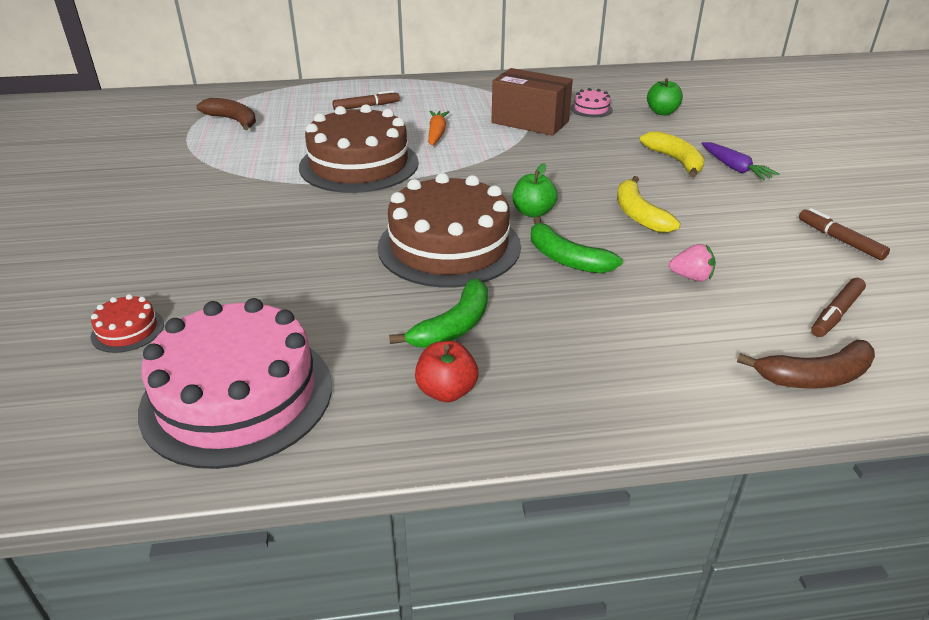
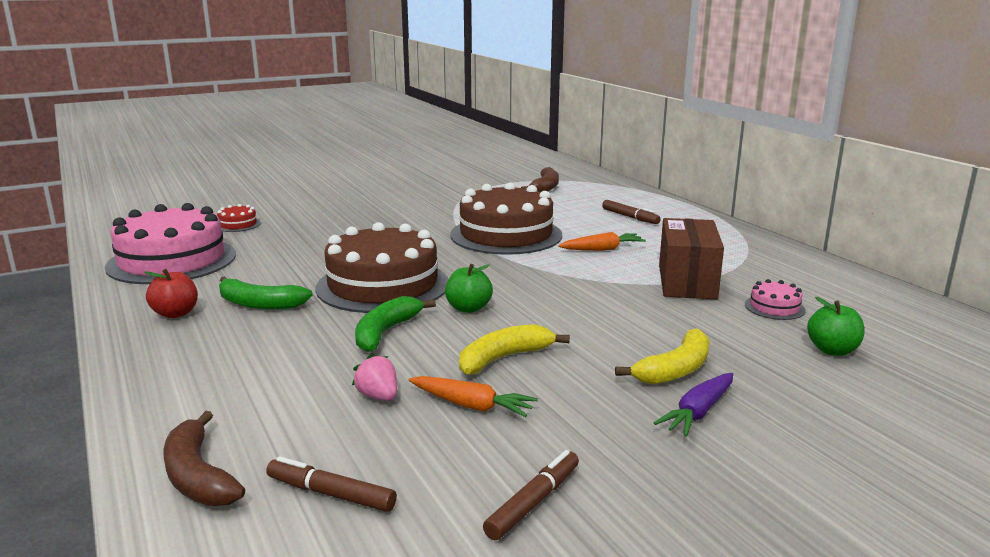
camera: 70 degrees right, 15 degrees down
pink strawberry [669,244,716,281] -> pink strawberry turned 150 degrees clockwise [352,353,397,401]
none -> orange carrot [409,376,538,417]

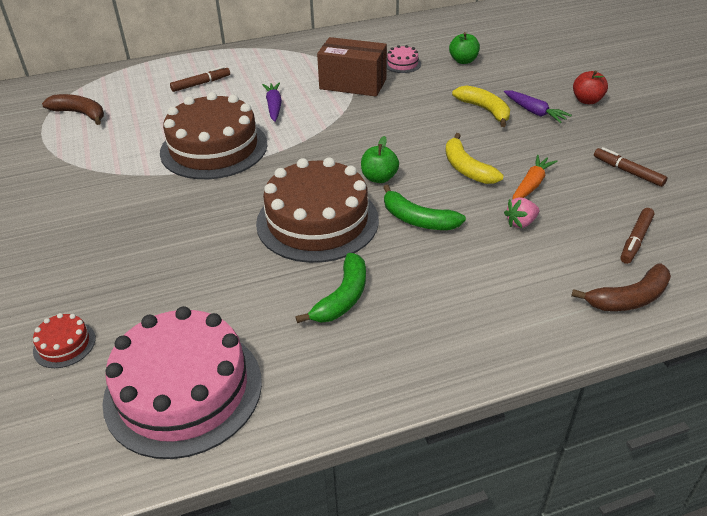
camera: 80 degrees left, 20 degrees up
red apple [144,269,198,318] -> red apple moved to [573,71,608,104]
orange carrot [558,232,646,251] -> purple carrot [262,82,282,122]

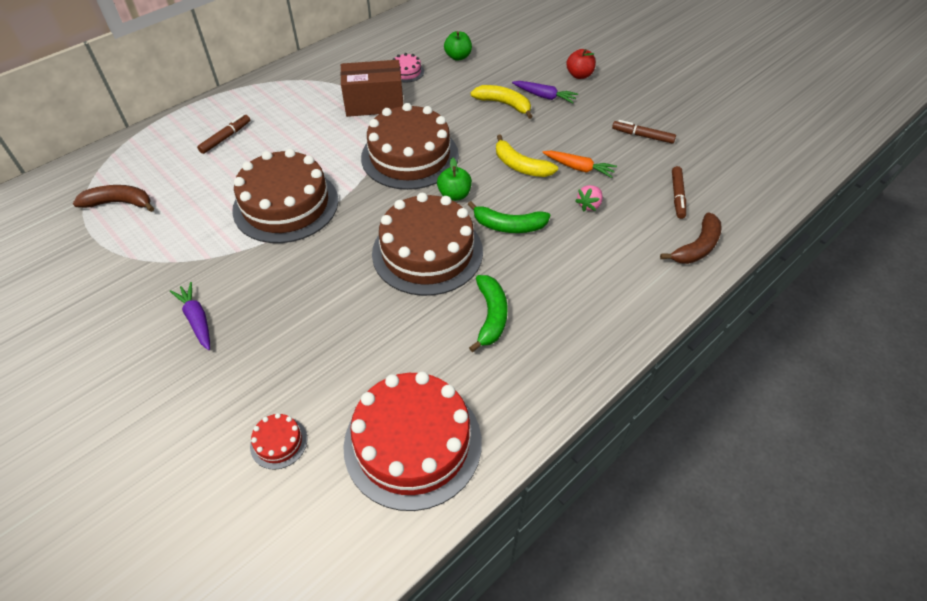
camera: 25 degrees left, 10 degrees up
pink cake [103,306,262,459] -> red cake [343,372,482,511]
purple carrot [262,82,282,122] -> purple carrot moved to [170,282,210,350]
orange carrot [512,155,557,200] -> orange carrot turned 105 degrees clockwise [542,151,617,178]
none -> brown cake [361,103,459,190]

